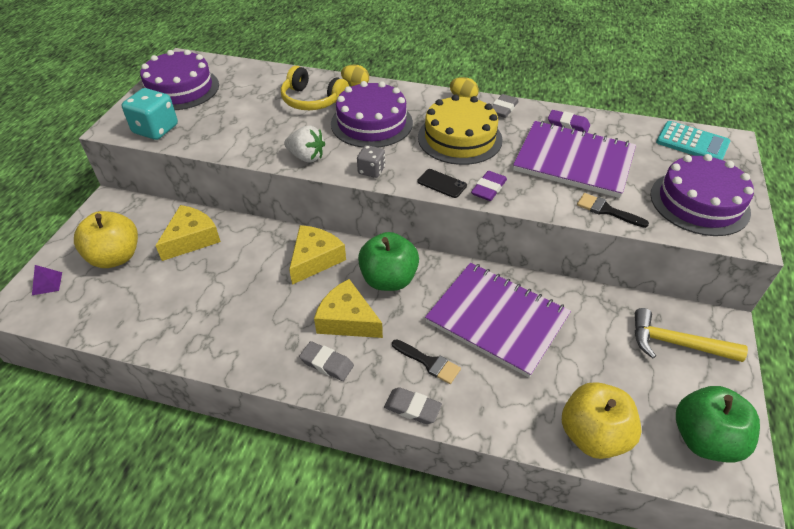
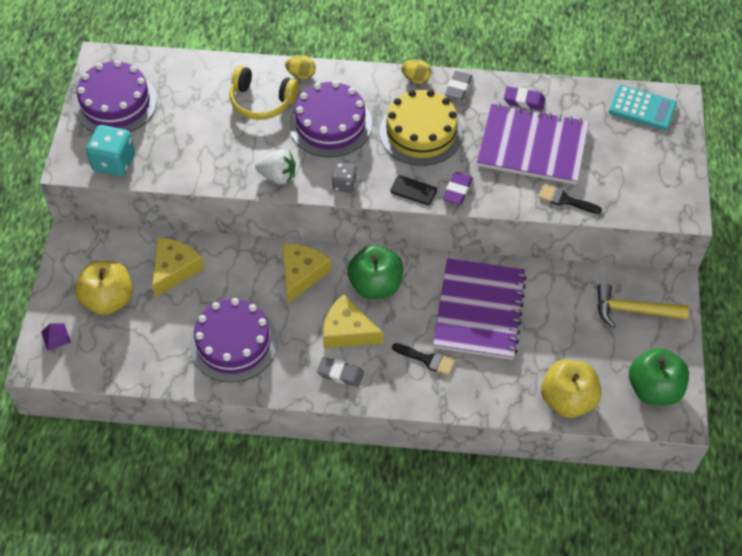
camera: 10 degrees left, 10 degrees up
grey eraser [384,387,442,424] -> none
purple notebook [425,263,571,378] -> purple notebook turned 75 degrees clockwise [433,258,527,360]
purple cake [650,154,754,236] -> purple cake moved to [190,298,278,382]

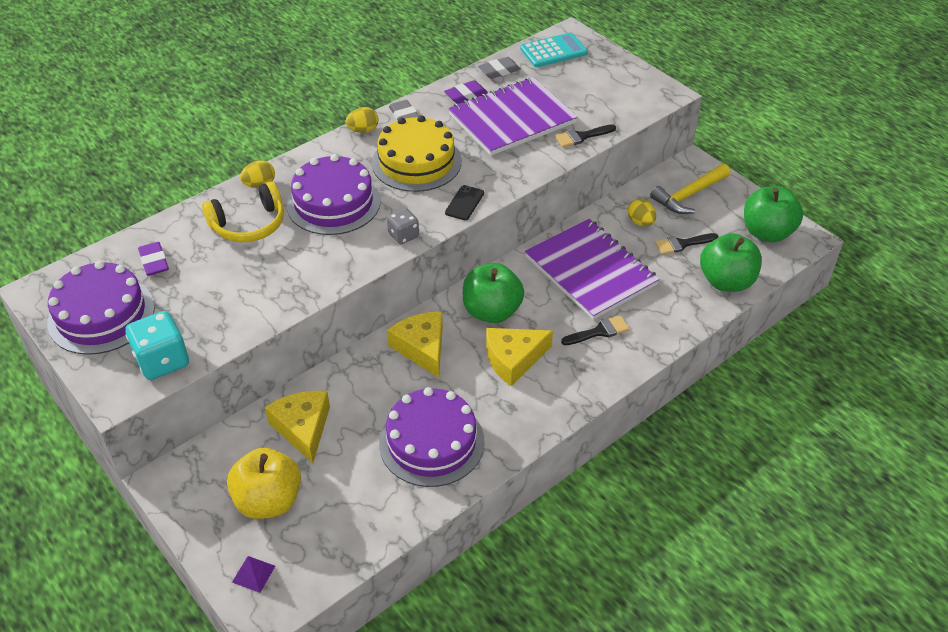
camera: 45 degrees left, 10 degrees down
white strawberry [255,149,296,185] -> none
grey eraser [317,357,364,387] -> grey eraser moved to [478,57,521,79]
black phone [390,175,437,205] -> black phone turned 45 degrees counterclockwise [445,185,484,220]
purple eraser [443,172,473,205] -> purple eraser moved to [138,242,169,276]
yellow apple [541,360,602,418] -> green apple [700,233,762,292]
none -> yellow egg [628,199,656,226]
none -> black brush [655,233,719,255]

